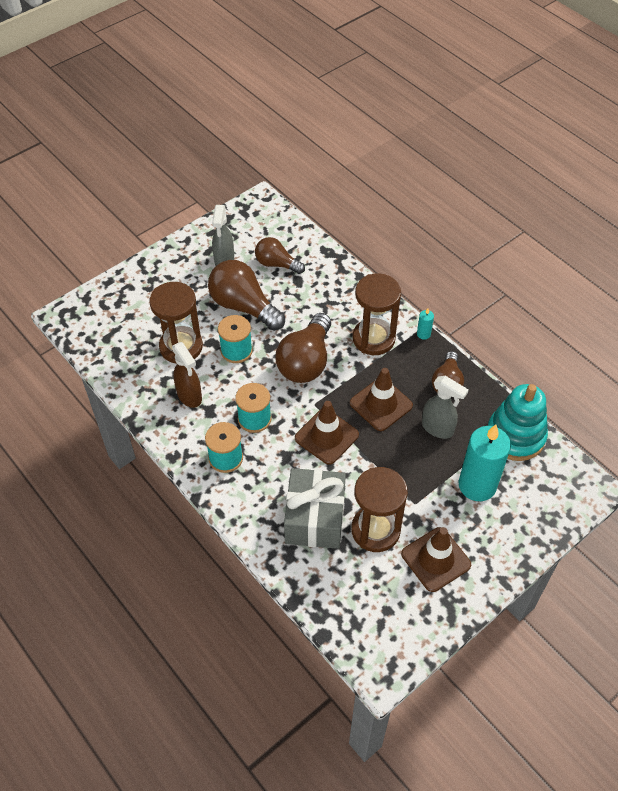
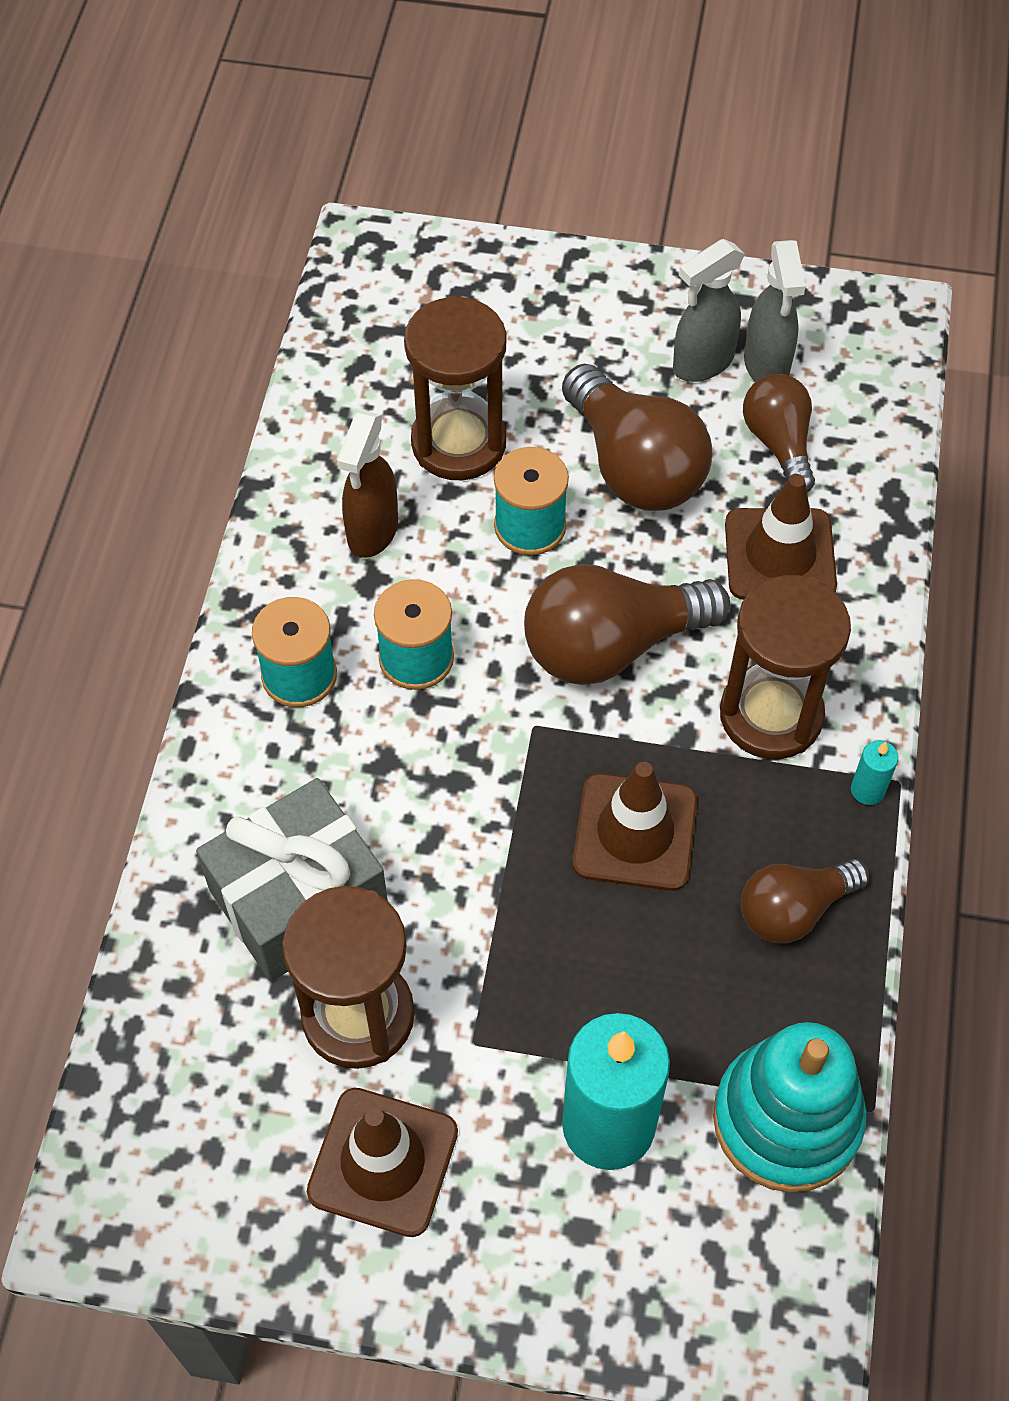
camera: 50 degrees right, 5 degrees up
brown light bulb [208,260,285,331] -> brown light bulb turned 150 degrees clockwise [562,364,712,511]
brown traffic cone [295,401,359,465] -> brown traffic cone moved to [725,474,837,600]
grey spray bottle [422,376,469,439] -> grey spray bottle moved to [744,240,806,382]

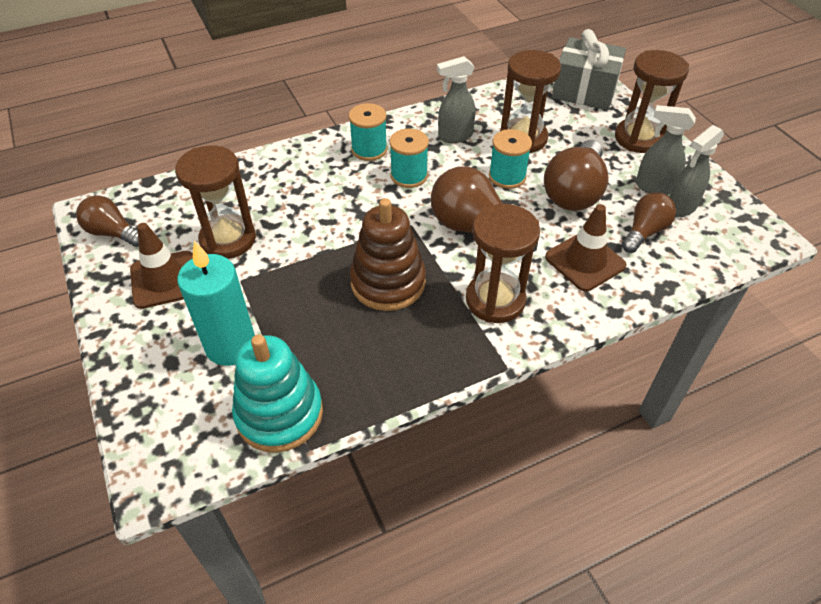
camera: 55 degrees right, 10 degrees down
grey gift [196,778,388,982] -> grey gift moved to [552,29,626,110]
brown spray bottle [337,411,398,558] -> grey spray bottle [437,56,476,143]
brown traffic cone [573,762,697,891] -> brown stacking toy [350,198,426,311]
brown light bulb [741,859,869,943] -> brown light bulb moved to [76,195,139,247]
turquoise candle [851,740,898,805] -> none
none -> brown hourglass [615,50,689,153]

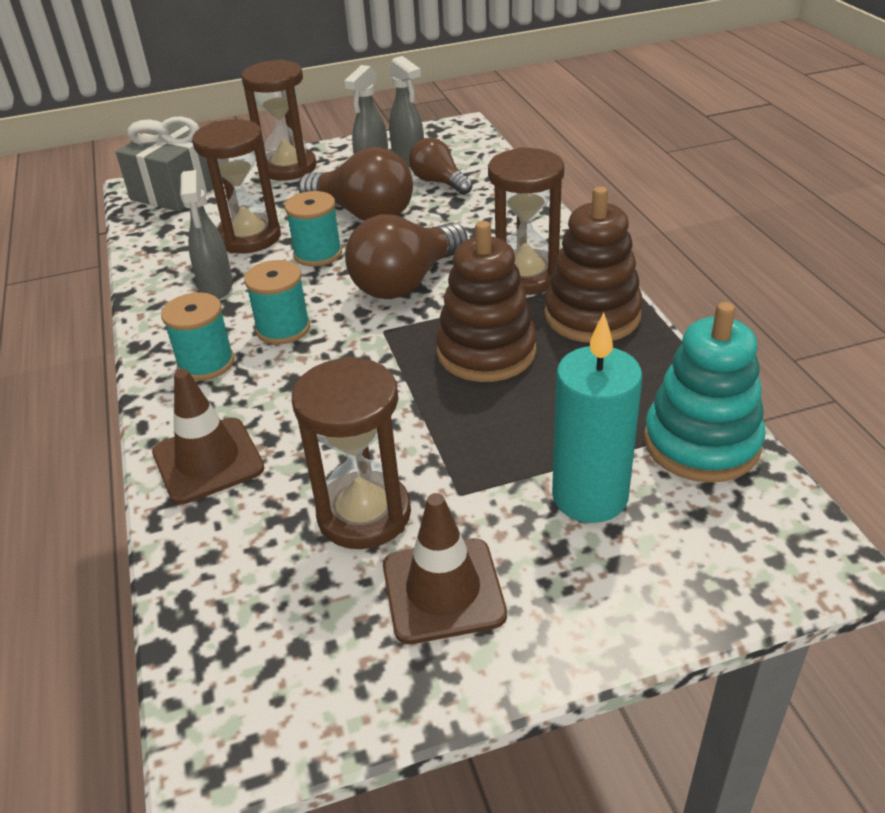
camera: 80 degrees left, 10 degrees down
brown light bulb [76,195,139,247] -> none
brown traffic cone [545,204,627,291] -> brown traffic cone moved to [152,369,264,505]
none -> brown stacking toy [544,186,643,343]

